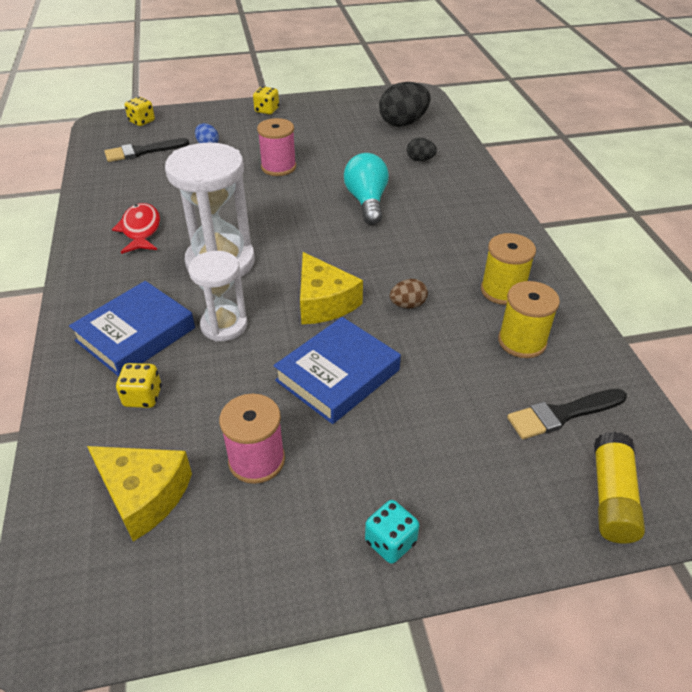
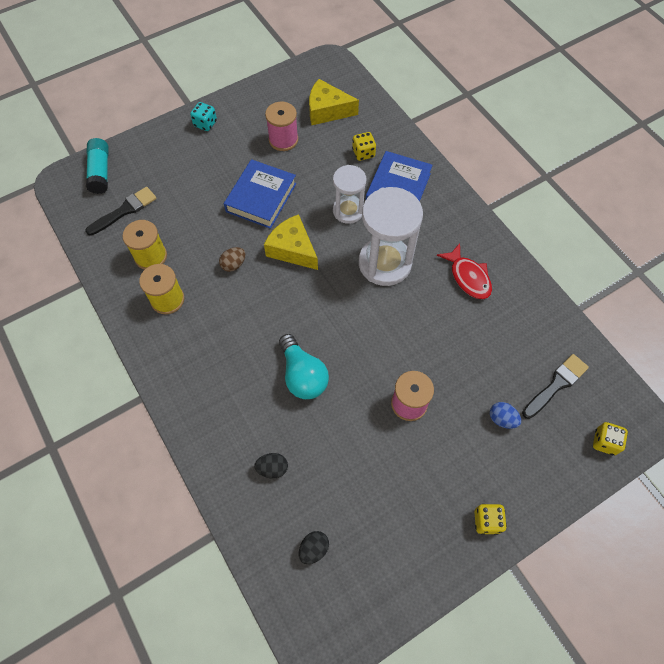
camera: 160 degrees right, 20 degrees up
black egg [379,82,430,127] -> black egg [299,531,329,564], size x0.51
yellow glue stick [594,432,645,544] -> turquoise glue stick [86,138,109,194]

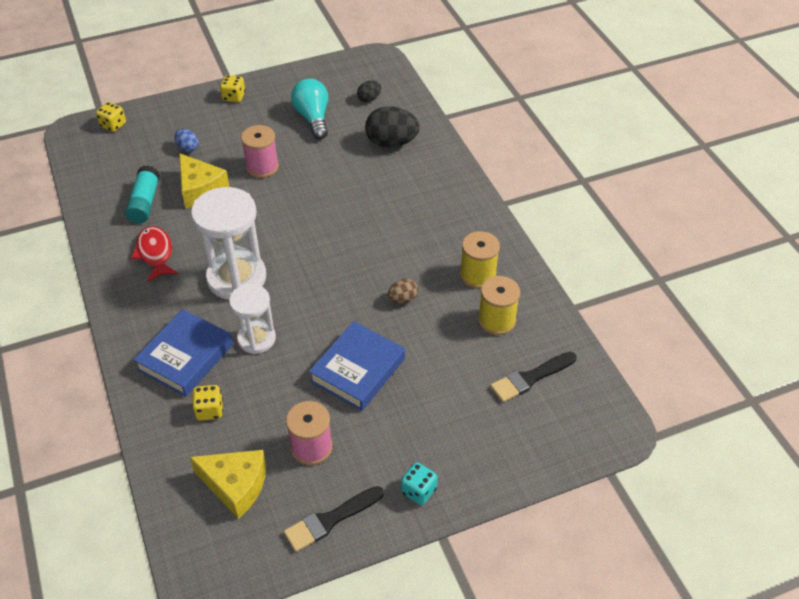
camera: 170 degrees left, 15 degrees down
turquoise glue stick [86,138,109,194] -> turquoise glue stick moved to [125,166,160,223]
black egg [254,453,288,478] -> black egg [365,106,420,148], size x1.94
yellow cheese [264,214,318,270] -> yellow cheese moved to [179,153,230,208]
turquoise light bulb [279,334,329,399] -> turquoise light bulb moved to [291,78,328,139]
black brush [522,354,589,419] -> black brush moved to [284,486,384,552]

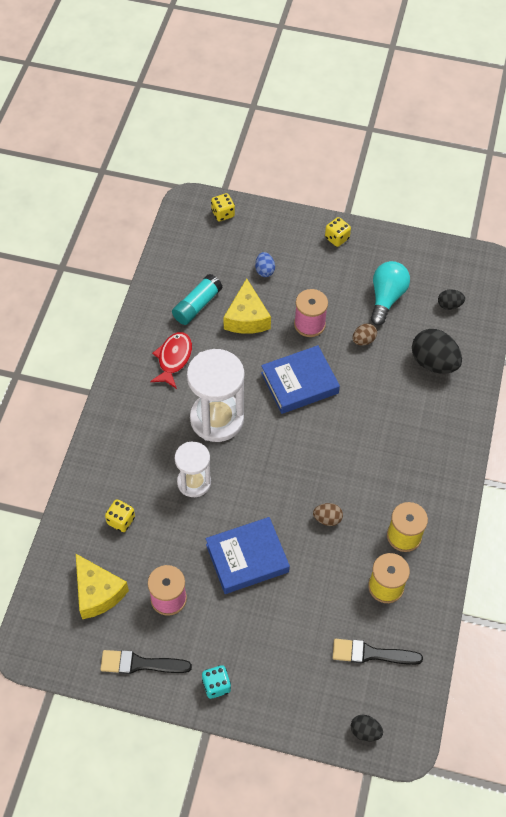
camera: 35 degrees right, 10 degrees up
blue book [133,309,233,397] -> blue book moved to [261,345,340,414]
none -> black egg [351,715,383,742]
none -> brown egg [352,323,377,346]

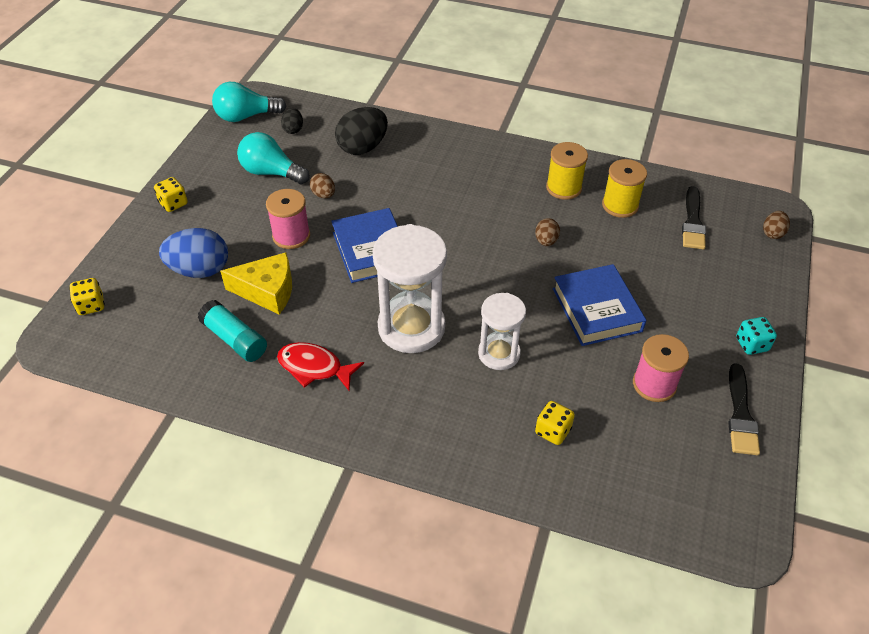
camera: 85 degrees left, 10 degrees down
yellow cheese [76,554,129,619] -> none
blue egg [255,252,275,277] -> blue egg [159,228,228,278], size x1.94
black egg [351,715,383,742] -> brown egg [763,211,790,239]
none -> turquoise light bulb [212,82,286,122]

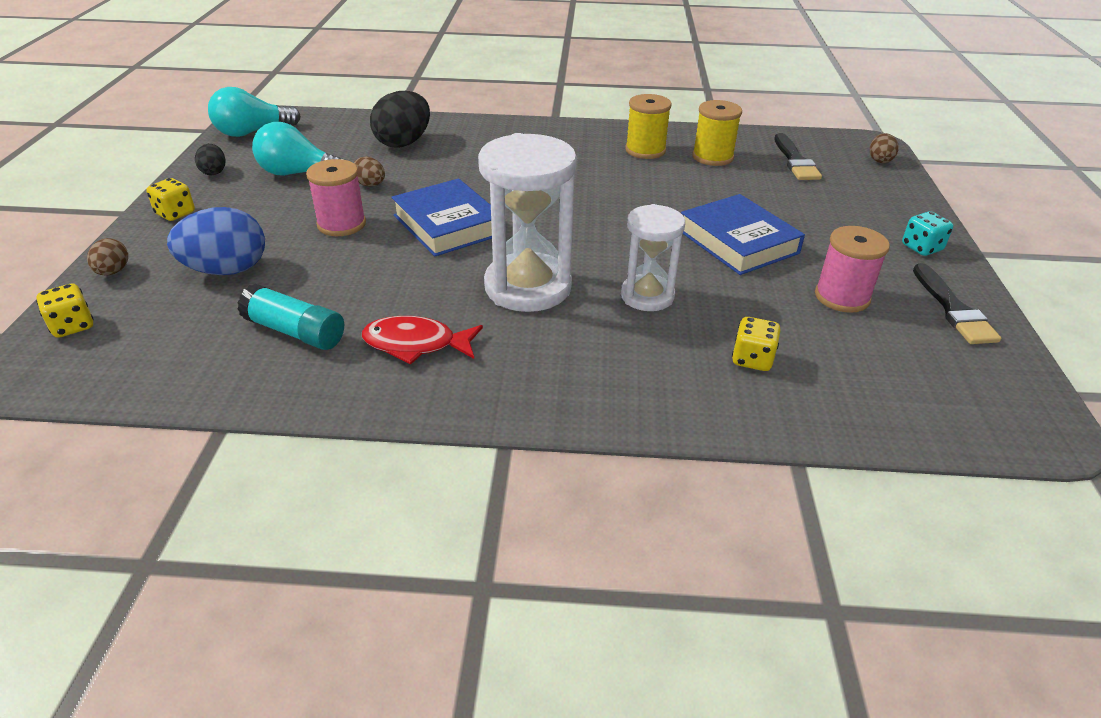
camera: 15 degrees left, 10 degrees down
yellow cheese [220,252,292,314] -> none
black egg [281,108,303,134] -> black egg moved to [195,144,226,175]
brown egg [535,218,560,246] -> brown egg moved to [87,238,128,276]

